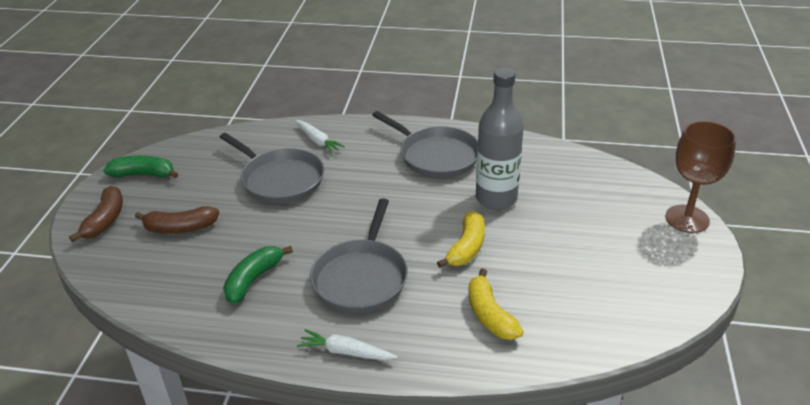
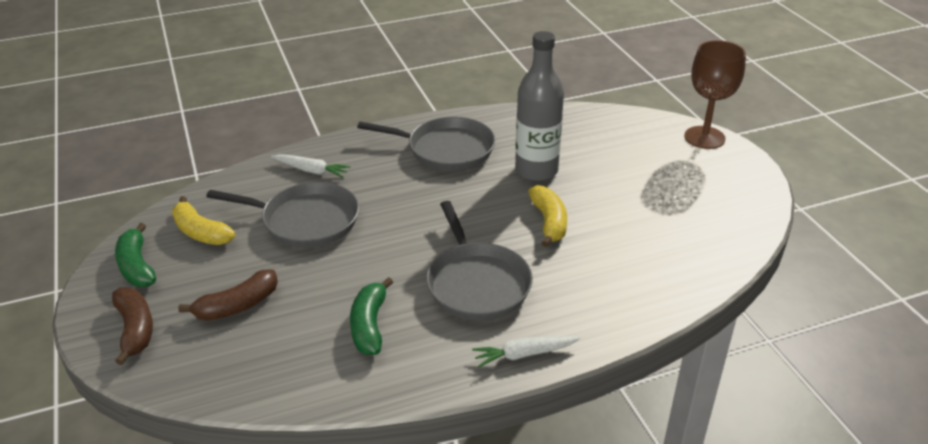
camera: 30 degrees left, 0 degrees up
green banana [103,155,178,178] -> green banana turned 90 degrees counterclockwise [115,223,156,287]
yellow banana [468,269,524,340] -> yellow banana moved to [172,196,236,245]

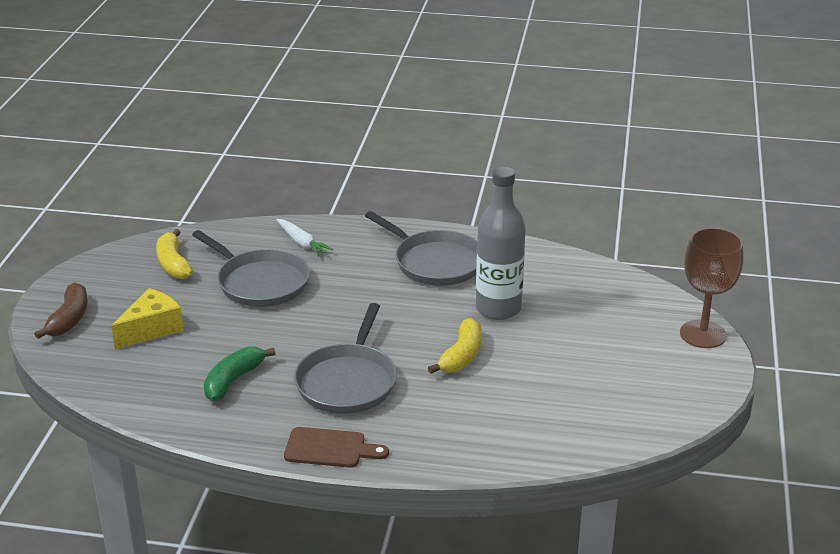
camera: 30 degrees right, 5 degrees down
green banana [115,223,156,287] -> none
brown banana [178,269,278,321] -> yellow cheese [111,288,184,349]
white carrot [472,336,580,367] -> brown cutting board [284,427,389,468]

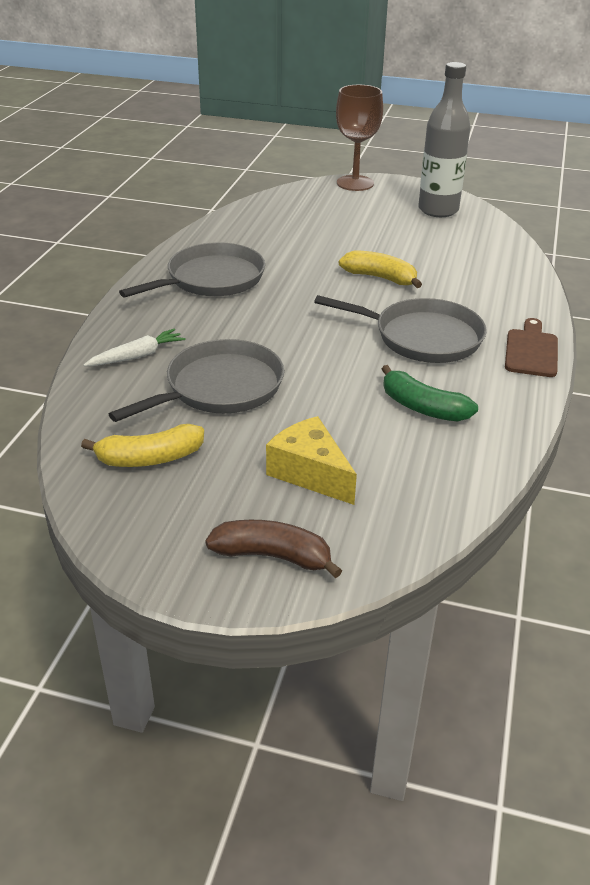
camera: 85 degrees left, 5 degrees up
grey bottle [476,167,526,320] -> grey bottle moved to [418,62,471,217]

